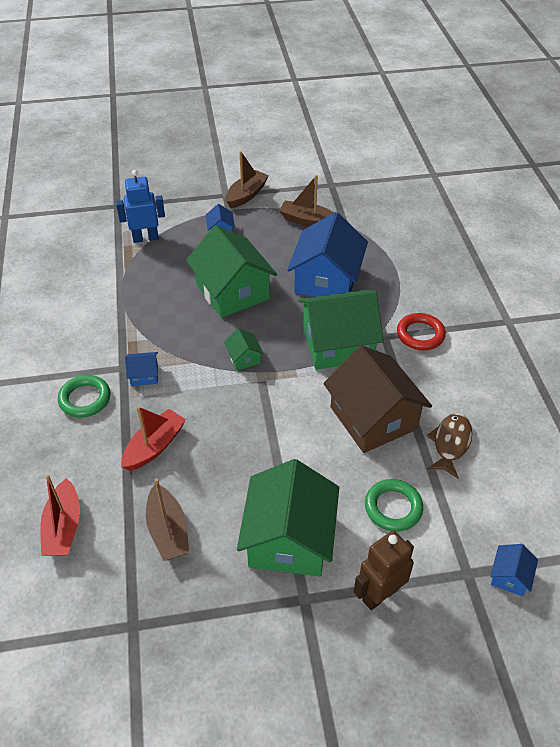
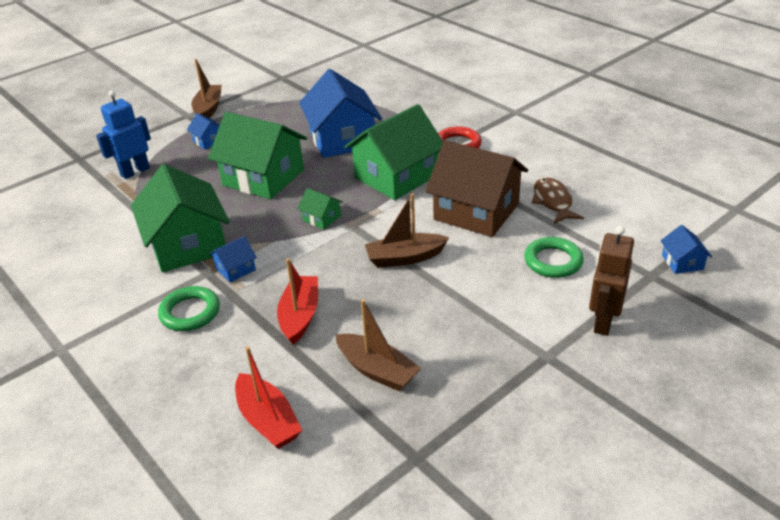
camera: 30 degrees left, 10 degrees down
green house [237,459,339,576] -> green house moved to [131,164,230,273]
brown boat [279,175,334,227] -> brown boat moved to [365,193,449,268]

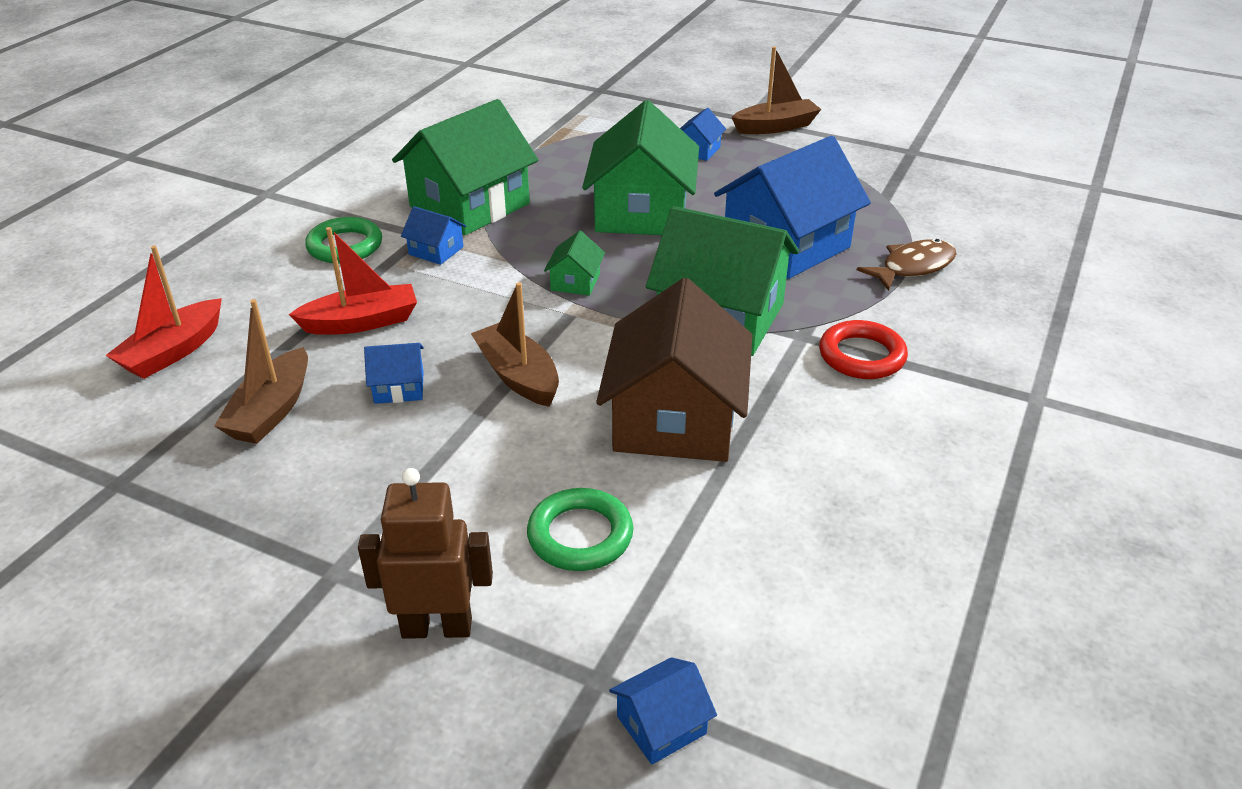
camera: 65 degrees right, 0 degrees up
blue robot [96,90,151,179] -> none
brown fish [532,177,584,224] -> brown fish moved to [857,239,957,291]
none -> blue house [364,343,424,404]

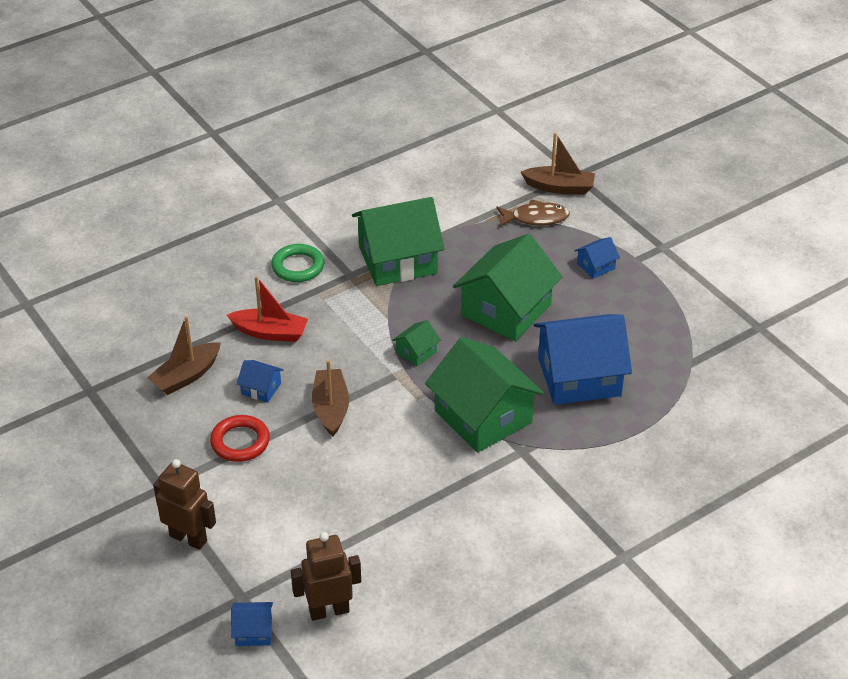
camera: 30 degrees right, 5 degrees up
red boat [105,245,222,379] -> none
blue house [401,206,466,265] -> none
green ring [527,488,633,571] -> none
brown house [596,278,752,462] -> none
brown boat [731,46,821,134] -> brown boat moved to [521,132,595,195]
red ring [819,320,908,379] -> red ring moved to [210,415,270,462]
brown fish [857,239,957,291] -> brown fish moved to [497,199,570,227]
none -> brown robot [291,532,361,621]

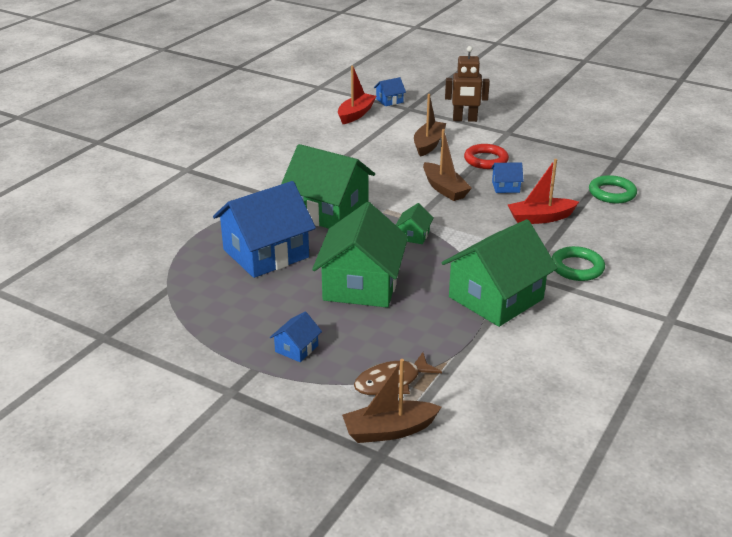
camera: 155 degrees right, 10 degrees down
brown boat [147,316,221,395] -> brown boat moved to [414,94,446,157]
brown robot [291,532,361,621] -> red boat [338,66,376,124]
none -> green ring [589,175,637,204]

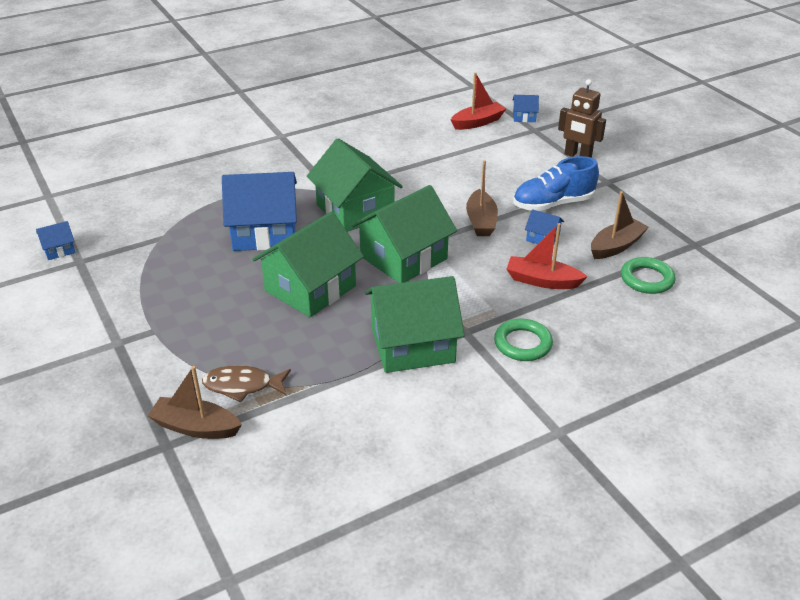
camera: 30 degrees right, 5 degrees up
blue house [270,311,322,362] -> blue house moved to [36,221,76,260]
green house [396,203,434,244] -> green house [351,185,457,283], size x2.33
brown boat [414,94,446,157] -> brown boat moved to [591,191,649,259]
red ring [464,144,509,169] -> blue shoe [513,156,599,211]

